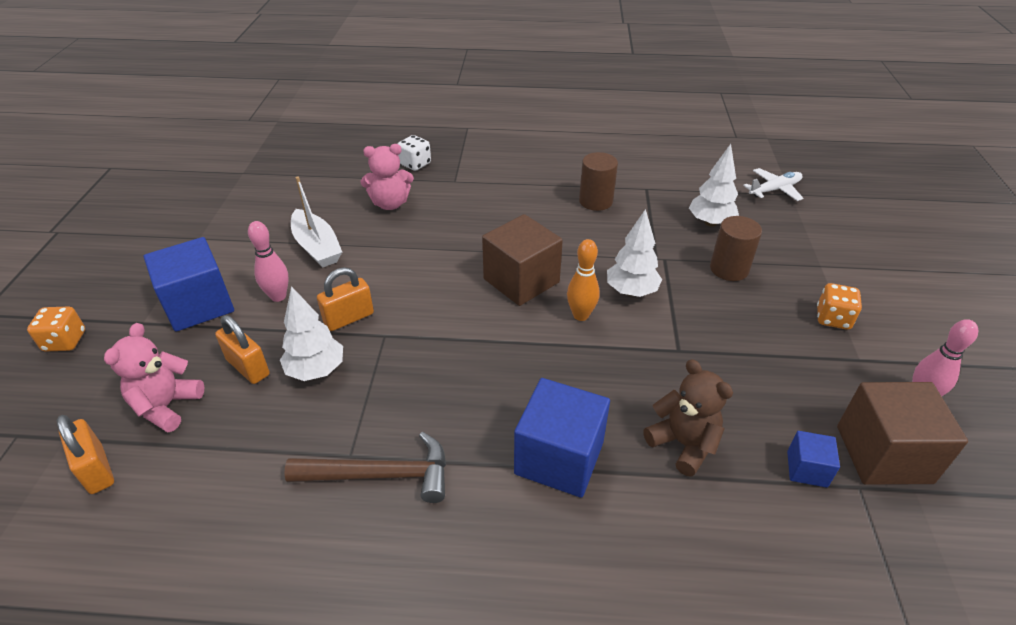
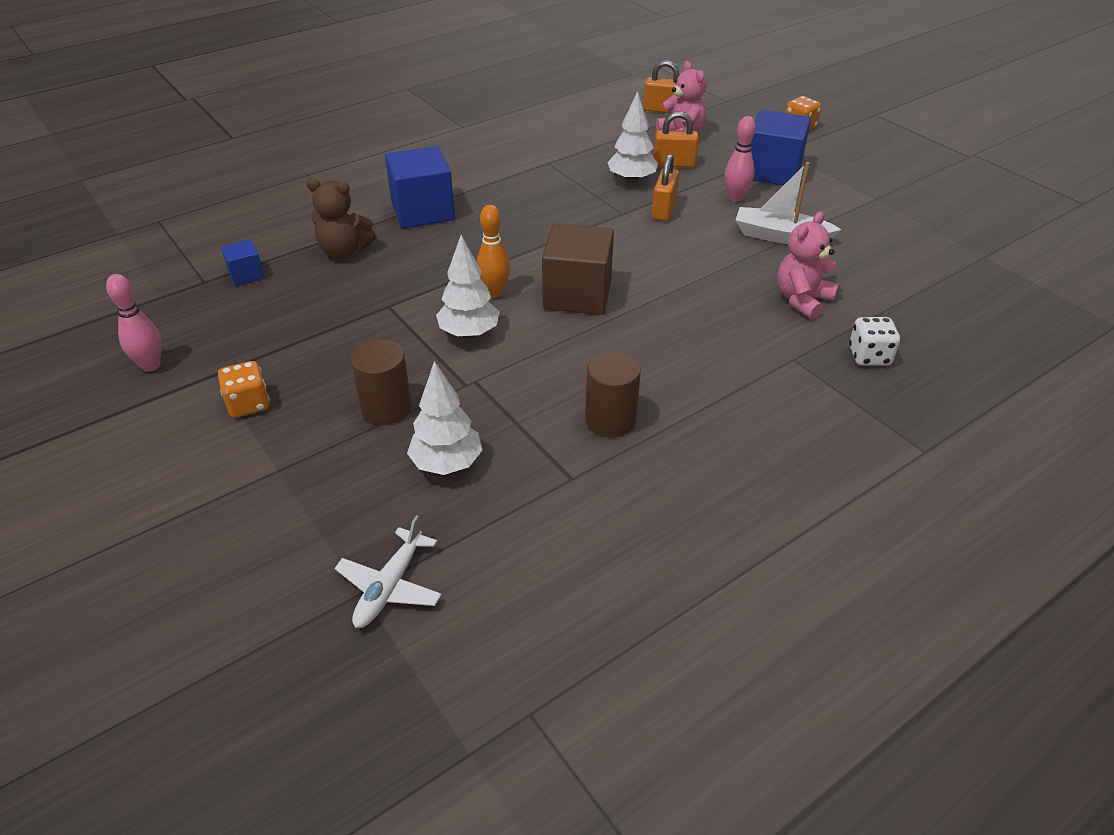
camera: 140 degrees right, 0 degrees up
brown hammer [284,432,446,503] -> none
brown cube [837,382,968,485] -> none

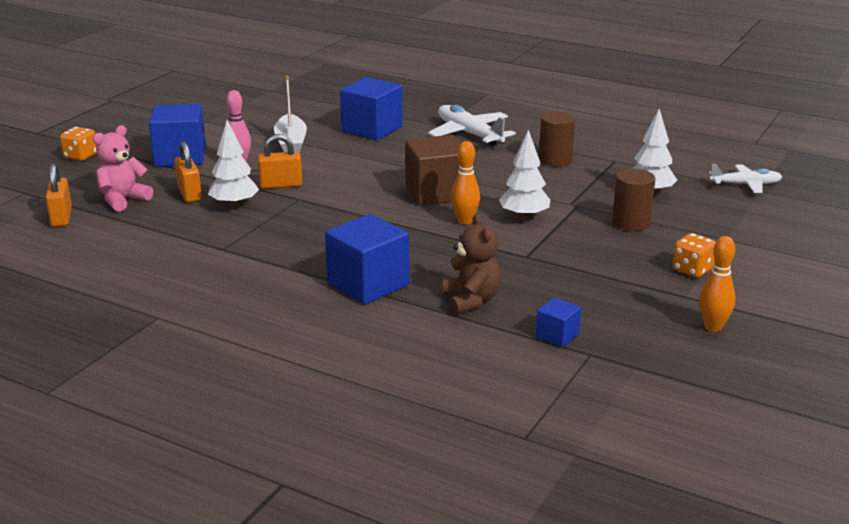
camera: 115 degrees left, 15 degrees down
pink bowling pin [106,274,161,372] -> orange bowling pin [699,236,735,332]
pink teddy bear [777,212,839,319] -> blue cube [340,77,403,140]
white dice [849,317,900,366] -> none
none -> white plane [428,105,516,146]

